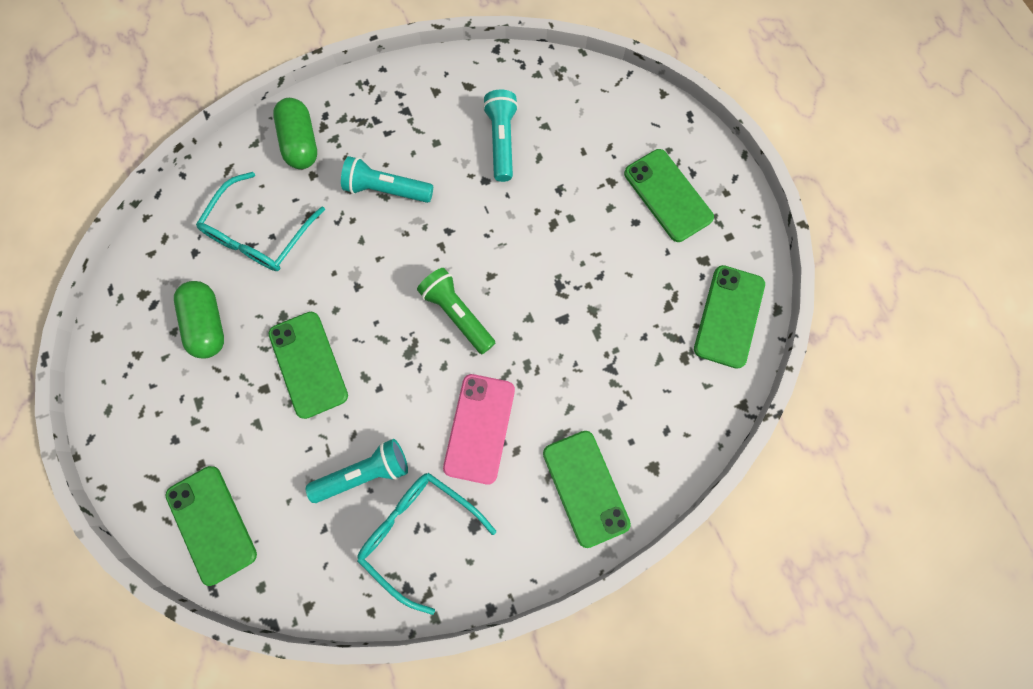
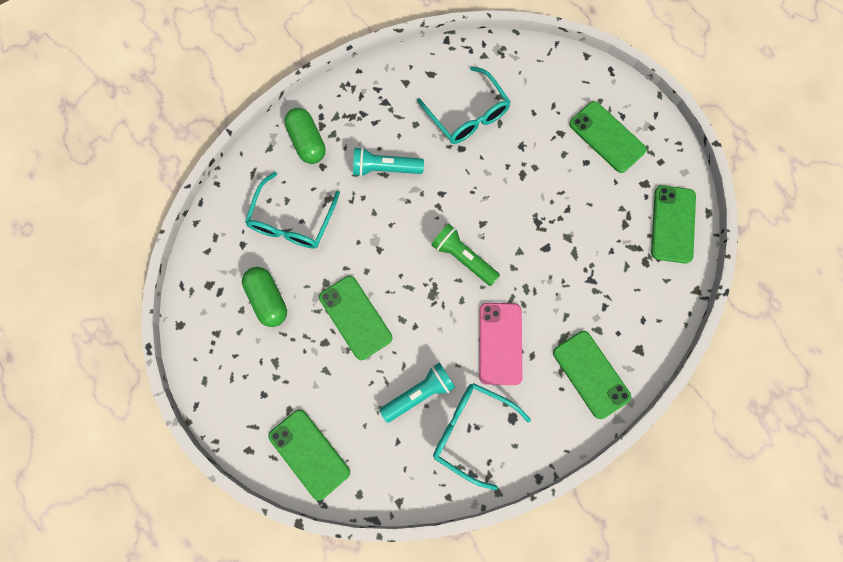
camera: 10 degrees left, 0 degrees up
turquoise flashlight [483,89,518,182] -> turquoise glasses [417,66,511,144]

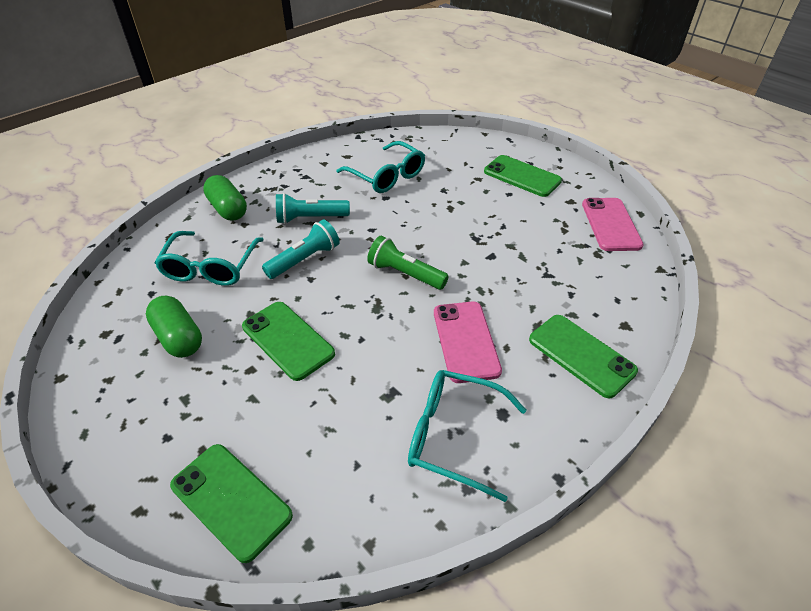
camera: 10 degrees left, 30 degrees down
turquoise flashlight [379,362,456,423] -> turquoise flashlight moved to [262,219,340,279]
green phone [651,185,696,264] -> pink phone [582,198,644,251]

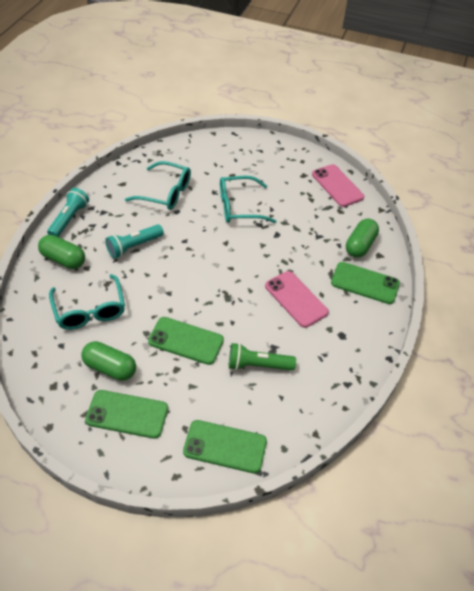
camera: 30 degrees left, 5 degrees up
turquoise flashlight [262,219,340,279] -> turquoise flashlight moved to [47,188,89,237]
green flashlight [367,236,449,290] -> green flashlight moved to [229,343,296,371]
turquoise glasses [408,370,526,502] -> turquoise glasses moved to [220,176,277,223]
green phone [484,155,562,197] -> green phone moved to [85,390,168,439]
none -> green capsule [346,219,379,258]

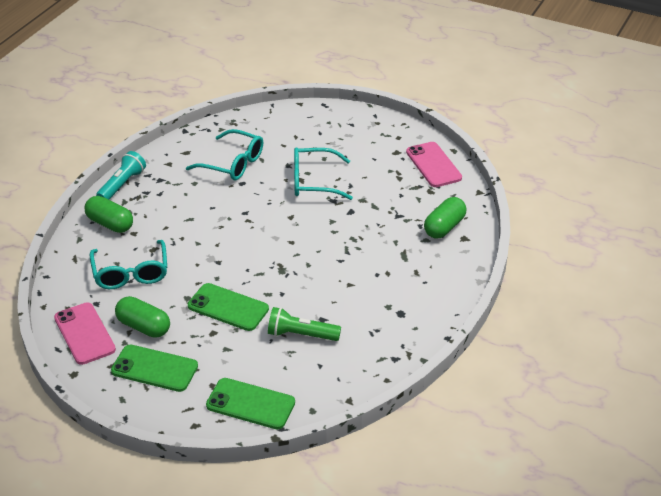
camera: 10 degrees right, 10 degrees down
turquoise flashlight [105,224,164,259] -> none
pink phone [265,271,329,328] -> pink phone moved to [54,302,116,365]
green phone [331,262,400,304] -> none

